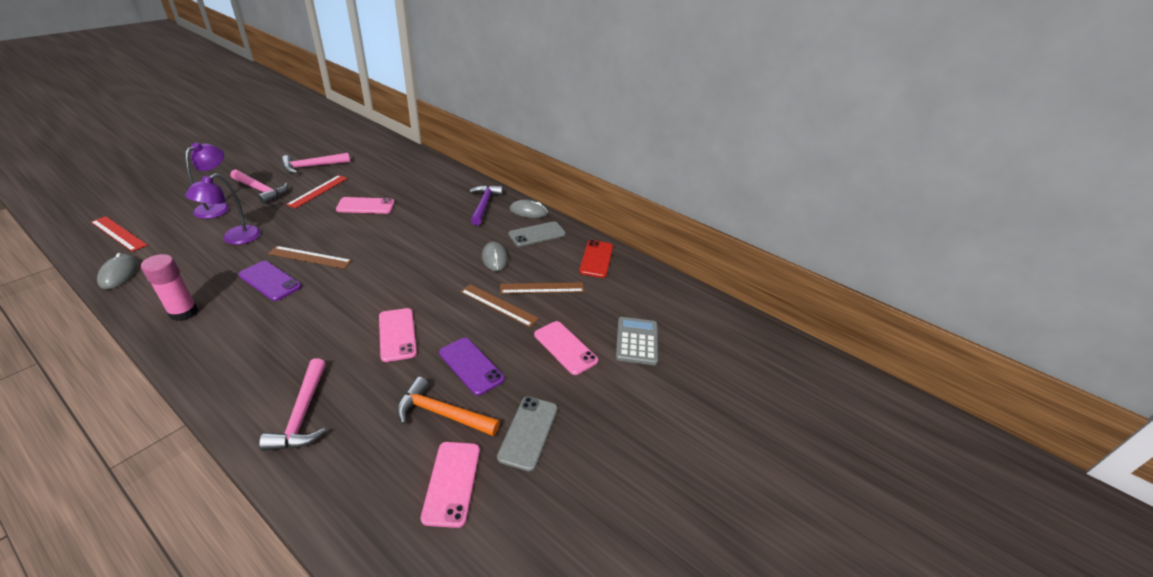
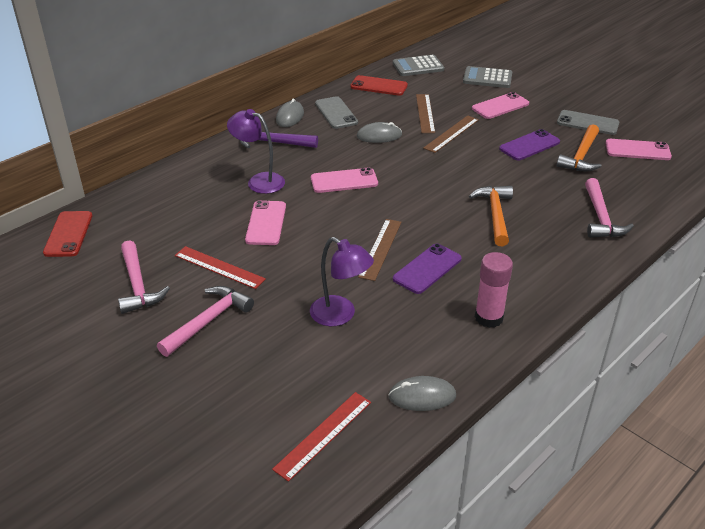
camera: 80 degrees left, 0 degrees up
purple lamp [185,143,229,219] -> purple lamp moved to [227,109,285,194]
pink hammer [259,358,326,451] -> pink hammer turned 90 degrees clockwise [585,178,634,238]
pink phone [379,308,417,362] -> pink phone moved to [311,167,378,193]
none -> red phone [43,211,93,257]
none -> grey calculator [393,55,444,76]
none -> orange hammer [469,186,513,246]

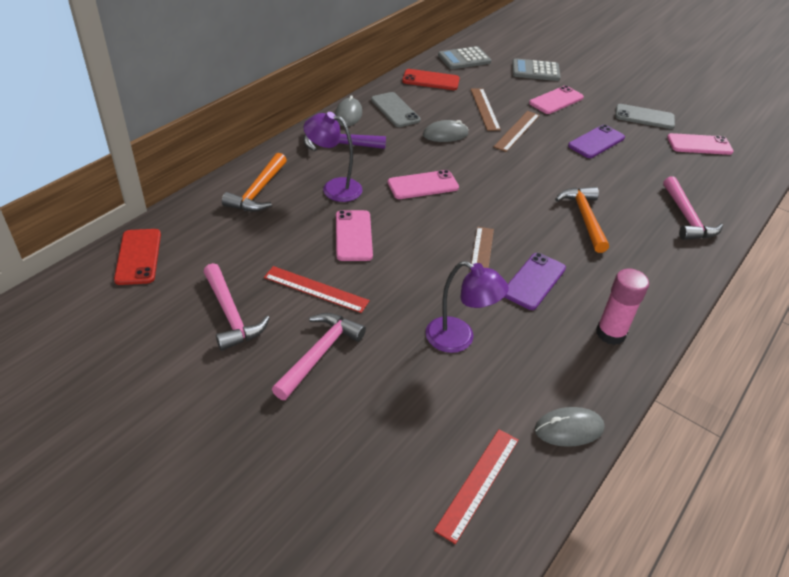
camera: 10 degrees left, 5 degrees up
orange hammer [557,124,602,171] -> orange hammer moved to [222,153,287,212]

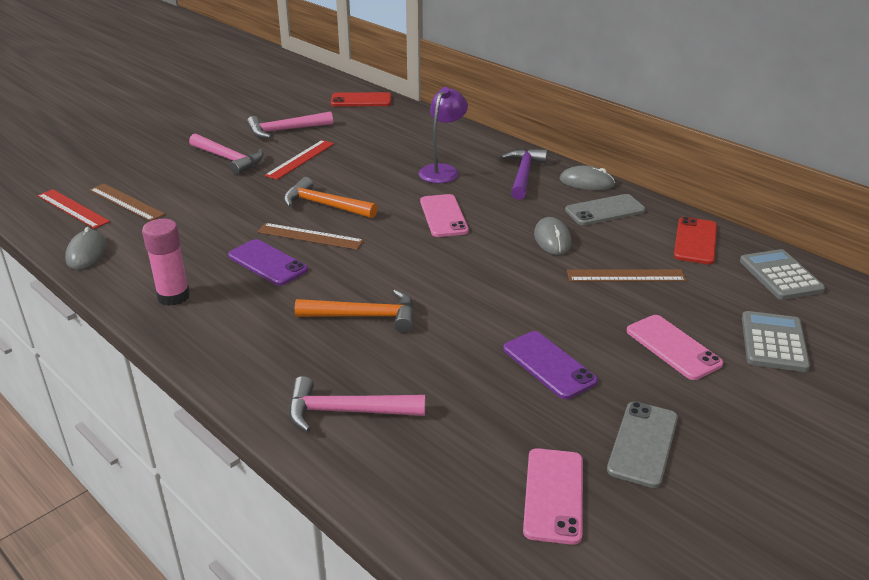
camera: 100 degrees right, 10 degrees down
orange hammer [222,153,287,212] -> orange hammer moved to [284,177,377,218]
pink phone [336,210,373,261] -> none
purple lamp [426,261,509,353] -> none
brown ruler [493,111,540,152] -> brown ruler moved to [89,184,165,221]

